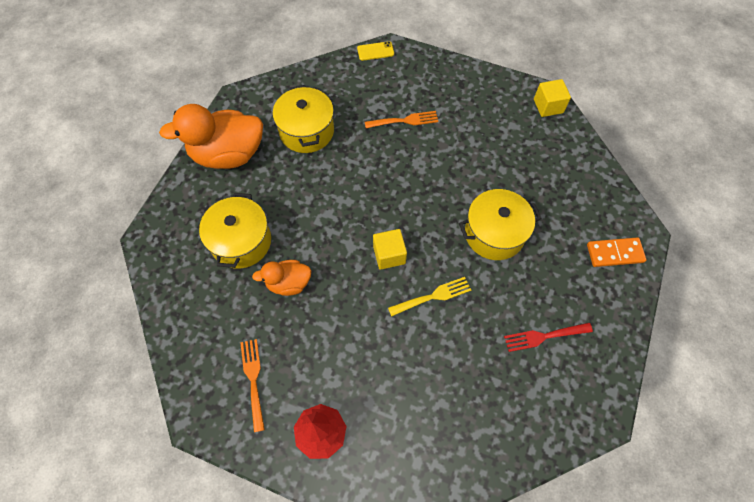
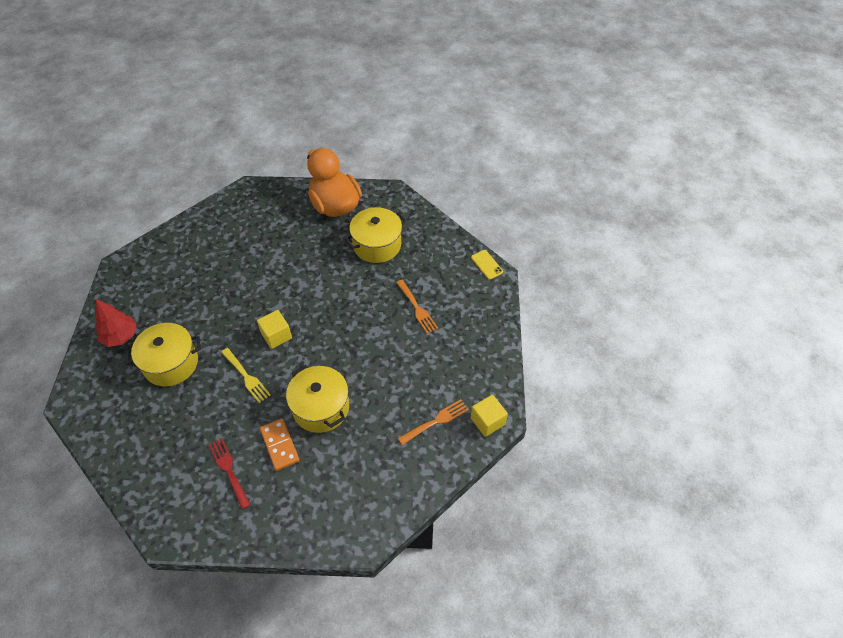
camera: 70 degrees right, 10 degrees down
yellow pot [199,193,271,269] -> yellow pot moved to [126,323,201,386]
orange fork [240,339,265,432] -> orange fork moved to [398,399,469,445]
orange duck [252,260,311,296] -> none
orange domino [587,237,646,267] -> orange domino moved to [260,418,300,471]

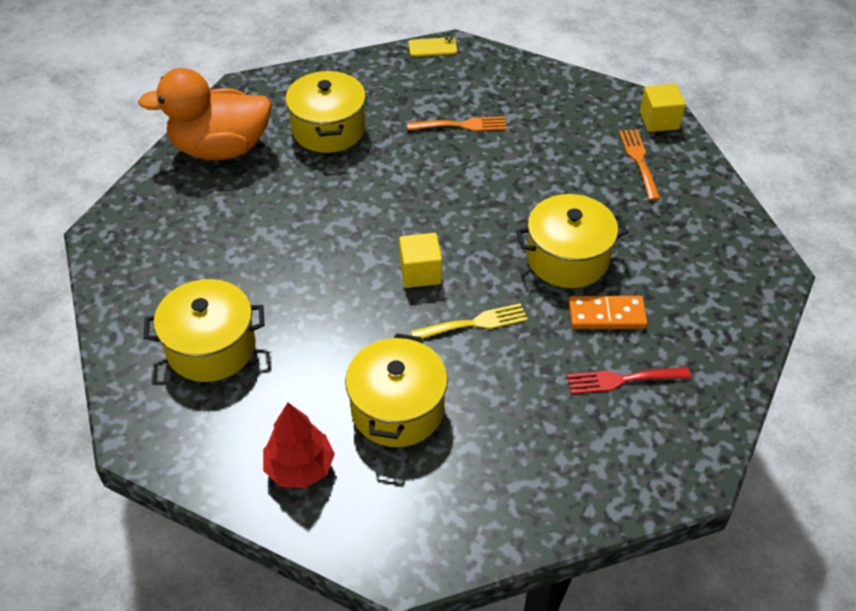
camera: 65 degrees left, 5 degrees down
none -> yellow pot [144,279,264,382]

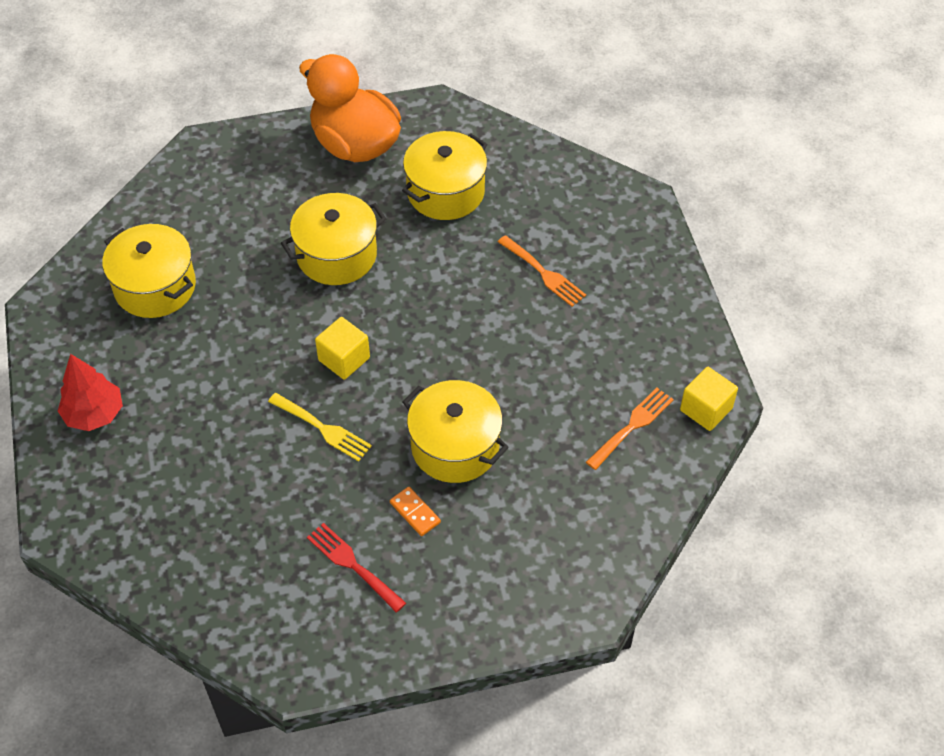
camera: 50 degrees right, 5 degrees up
yellow pot [345,333,448,447] -> yellow pot moved to [281,193,386,285]
yellow phone [409,37,457,57] -> none
orange domino [569,296,648,329] -> orange domino [390,487,441,536], size x0.66

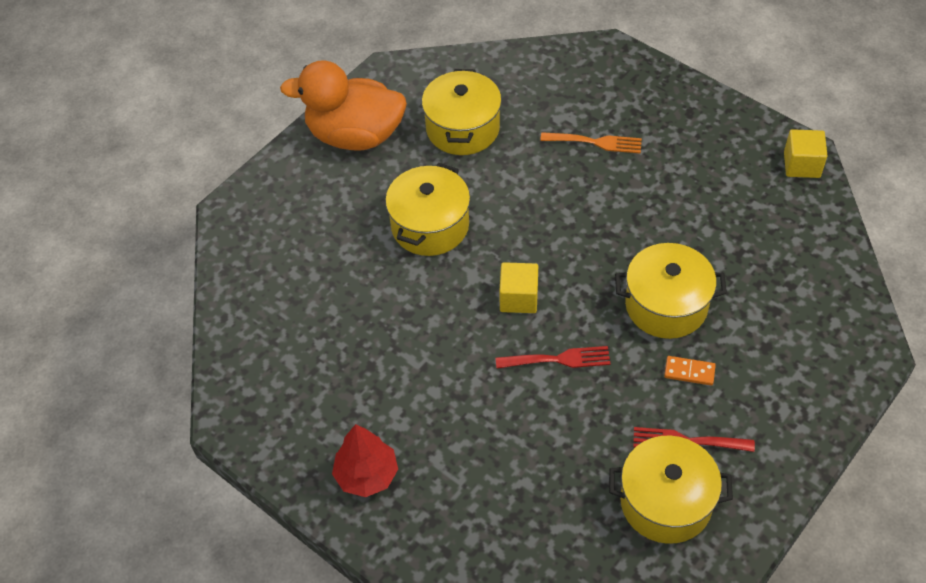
camera: 35 degrees left, 0 degrees up
yellow pot [102,224,196,318] -> yellow pot moved to [609,435,733,544]
yellow fork [268,393,372,461] -> red fork [496,346,611,369]
orange fork [586,388,674,470] -> none

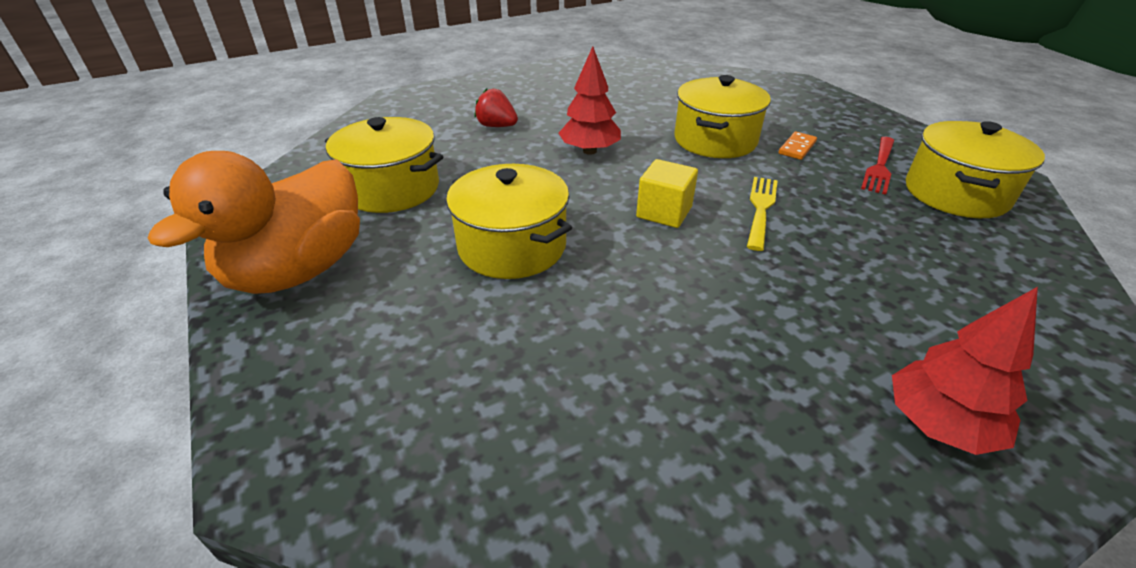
camera: 70 degrees left, 15 degrees down
red fork [496,346,611,369] -> yellow fork [747,177,778,251]
orange fork [540,132,642,154] -> red strawberry [475,89,518,127]
yellow cube [784,129,828,178] -> none
none -> red tree [559,46,621,155]

